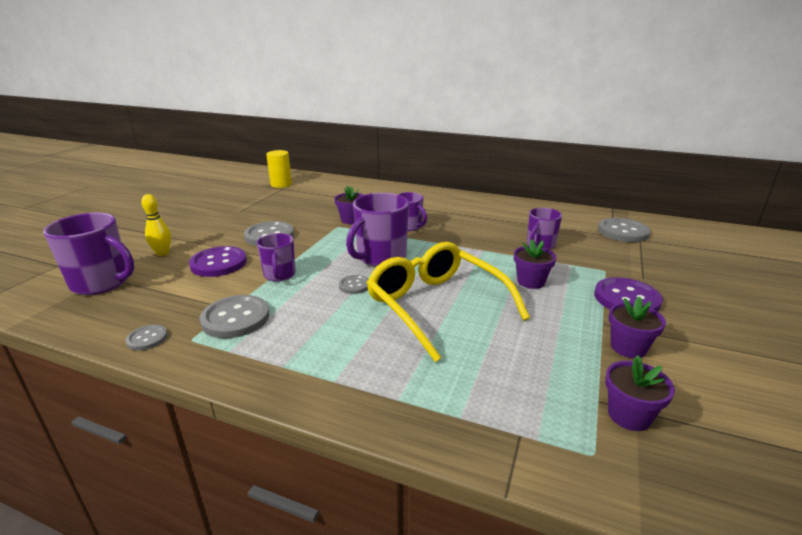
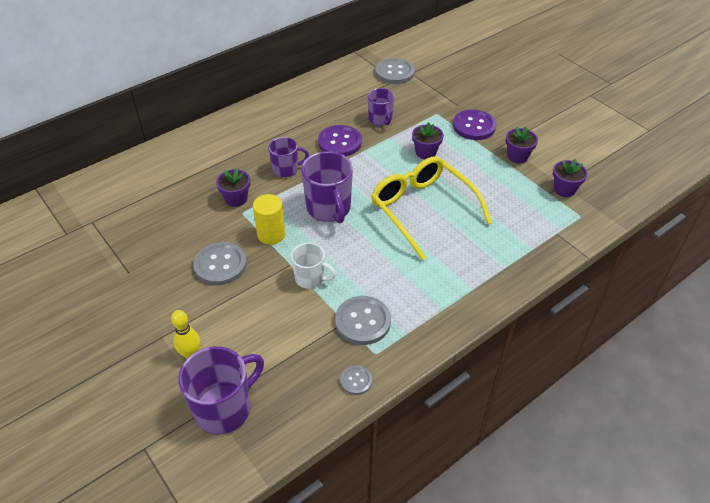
camera: 60 degrees left, 20 degrees up
purple button [189,246,247,277] -> purple button moved to [318,125,362,156]
purple mug [257,233,296,282] -> white mug [291,243,336,289]
yellow cylinder [266,150,292,188] -> yellow cylinder moved to [253,194,285,245]
grey button [339,275,369,294] -> none
yellow glasses [367,242,530,362] -> yellow glasses turned 60 degrees clockwise [371,156,492,260]

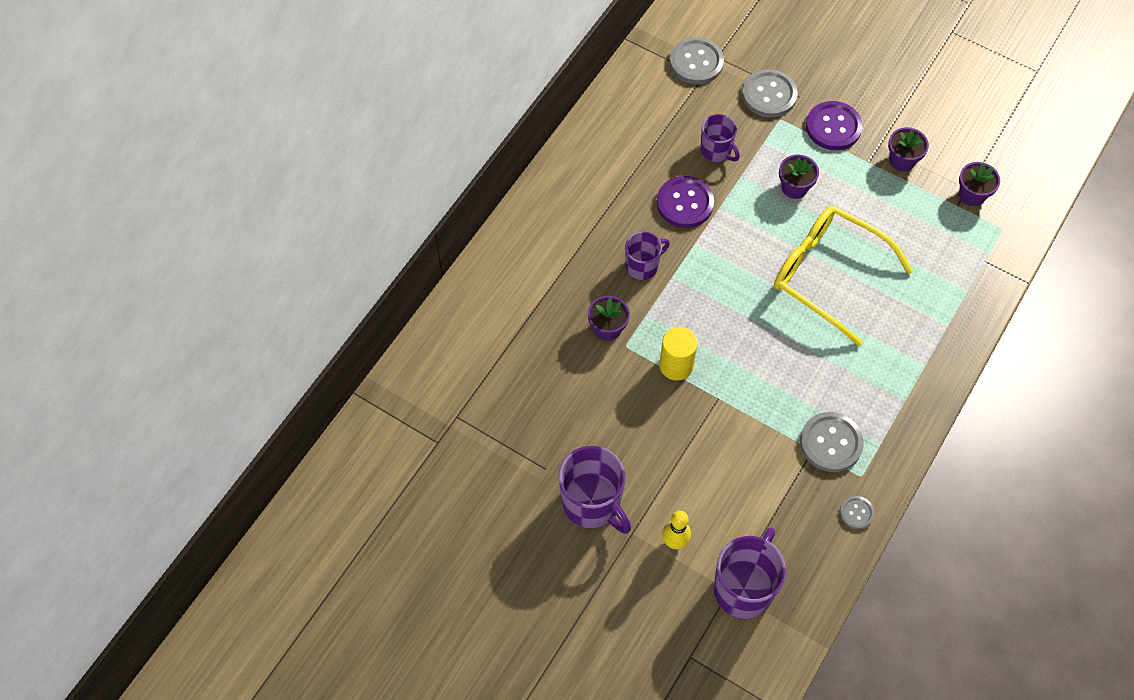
camera: 20 degrees left, 15 degrees up
grey button [193,242,247,285] -> grey button moved to [742,69,798,118]
white mug [291,243,336,289] -> none
purple mug [301,151,353,223] -> purple mug moved to [558,446,631,534]

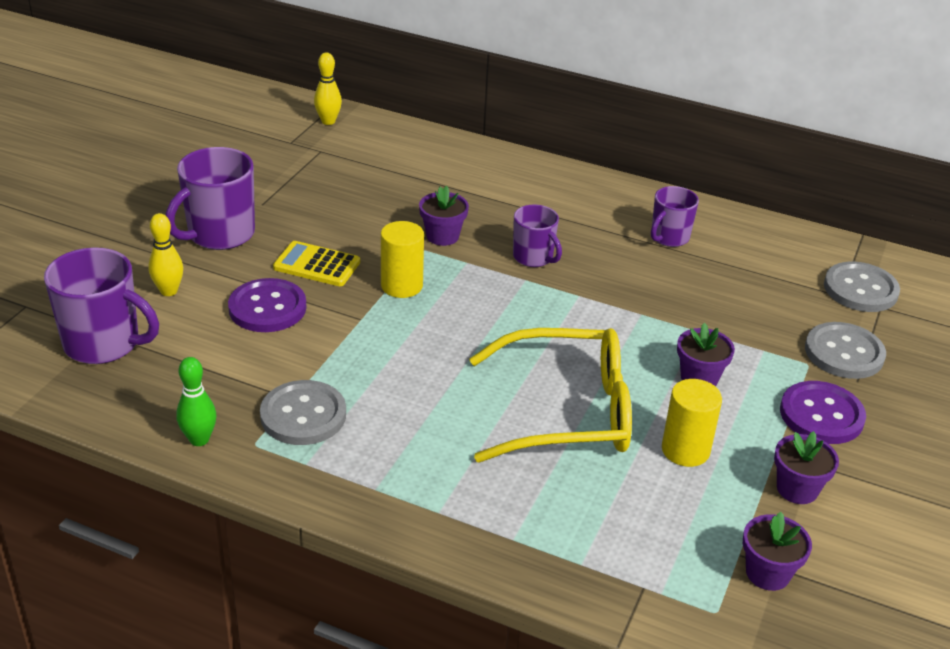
camera: 80 degrees right, 25 degrees down
purple button [657,176,714,228] -> purple button moved to [228,278,307,332]
purple mug [700,114,740,162] -> purple mug moved to [651,186,699,247]
yellow glasses [774,206,913,346] -> yellow glasses turned 60 degrees clockwise [469,328,632,463]
grey button [840,496,875,529] -> green bowling pin [176,357,216,446]
none -> yellow calculator [273,241,360,286]
none -> yellow bowling pin [314,53,342,125]
none -> yellow cylinder [662,379,722,467]

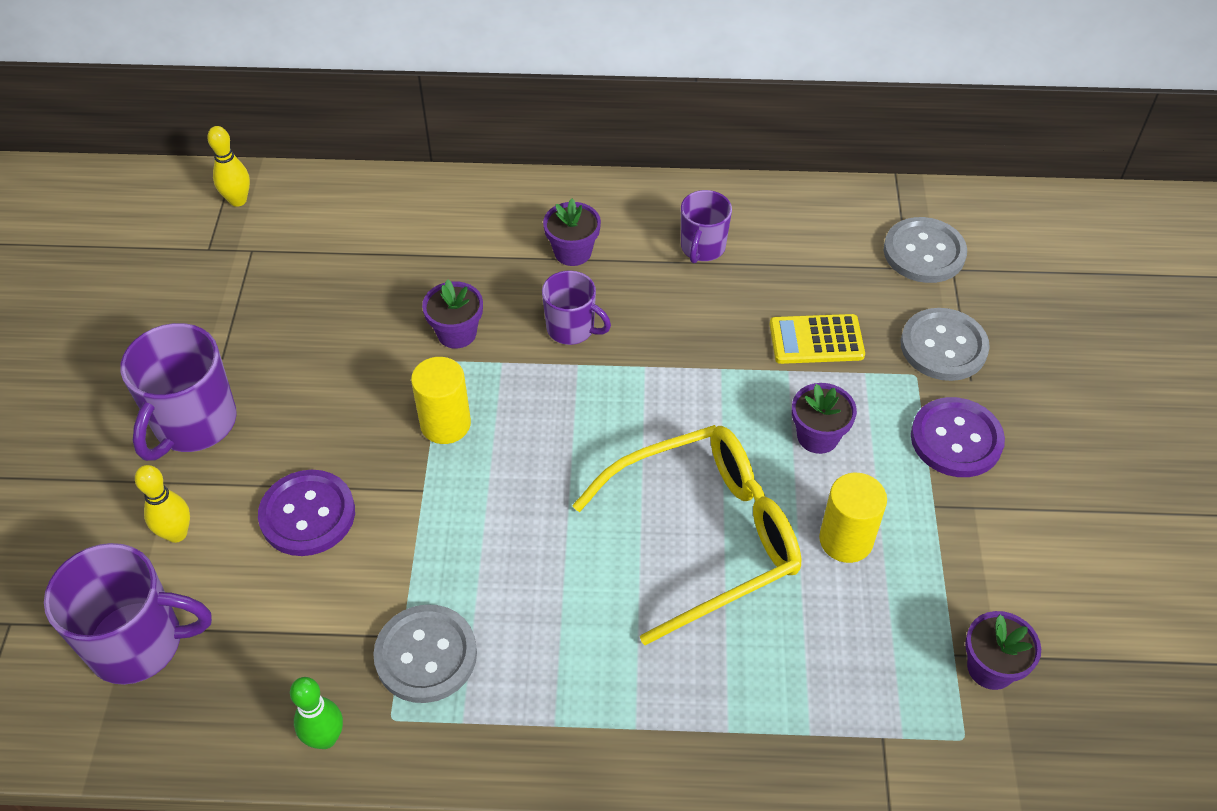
camera: 20 degrees left, 15 degrees up
yellow calculator [273,241,360,286] -> yellow calculator moved to [769,314,865,364]
purple flower pot [774,431,839,504] -> purple flower pot moved to [543,199,601,266]

